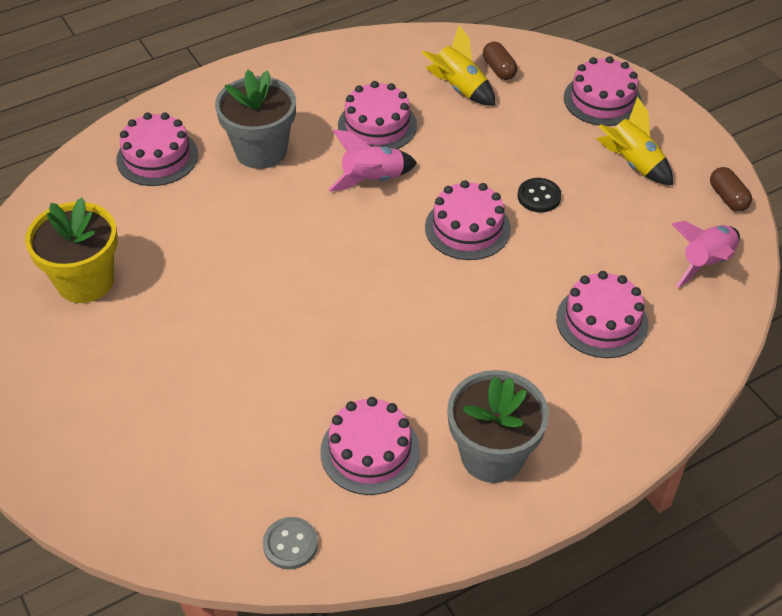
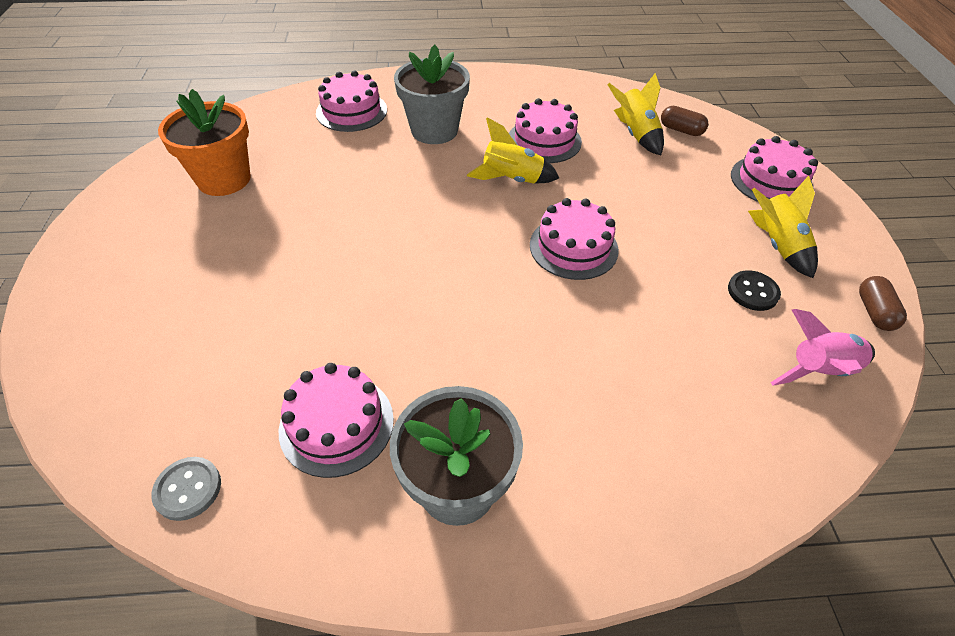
camera: 25 degrees right, 0 degrees up
yellow flower pot [25,197,118,303] -> orange flower pot [158,89,251,196]
pink rocket [329,129,417,191] -> yellow rocket [467,118,559,184]
brown capsule [483,41,517,80] -> brown capsule turned 60 degrees counterclockwise [661,106,708,136]
black button [518,178,561,213] -> black button moved to [728,270,781,311]
pink cake [556,271,648,358] -> none

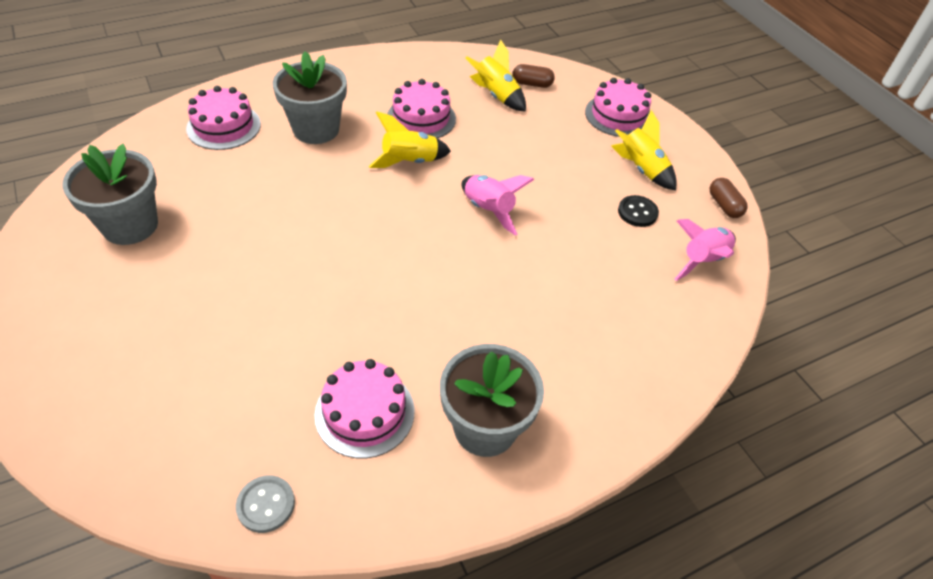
camera: 25 degrees left, 0 degrees up
orange flower pot [158,89,251,196] -> grey flower pot [62,144,158,245]
pink cake [530,198,619,280] -> pink rocket [462,175,534,236]

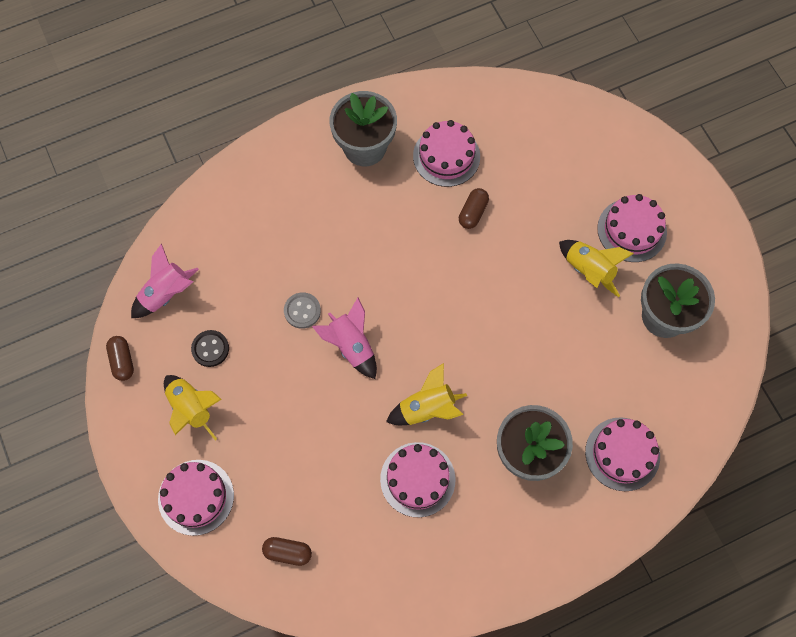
camera: 175 degrees left, 20 degrees up
grey button [236,476,295,533] -> grey button moved to [284,292,321,329]
yellow rocket [466,39,526,112] -> yellow rocket moved to [559,240,634,297]
none -> brown capsule [459,188,489,229]
none -> pink cake [597,194,667,262]

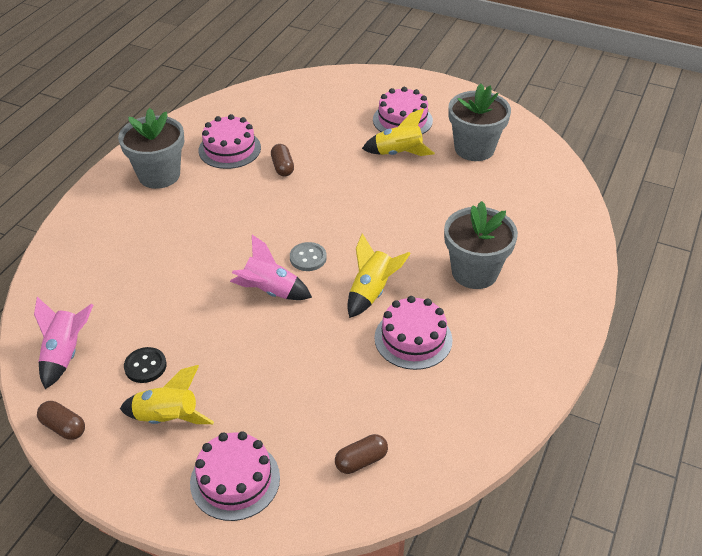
camera: 40 degrees left, 25 degrees down
grey button [284,292,321,329] -> grey button moved to [290,242,327,271]
pink cake [585,417,660,491] -> none

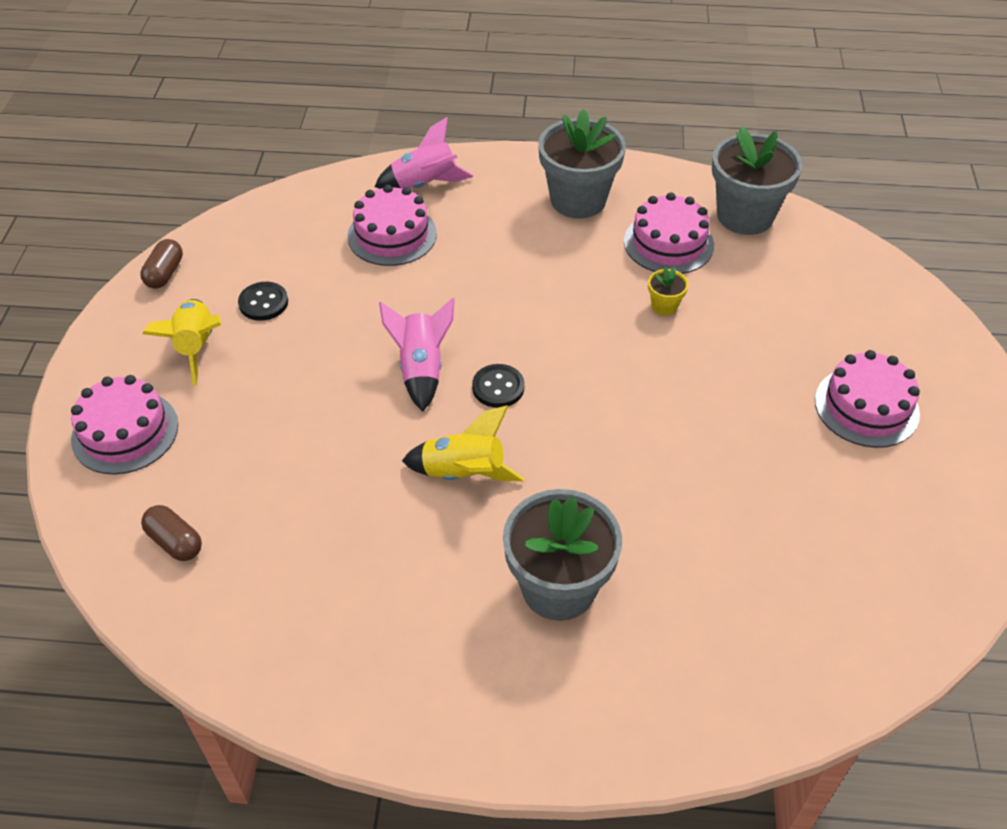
camera: 70 degrees right, 5 degrees up
pink rocket [34,297,93,389] -> pink rocket moved to [375,117,473,189]
brown capsule [271,144,294,176] -> yellow flower pot [648,267,689,316]
grey button [290,242,327,271] -> black button [472,364,525,408]
yellow rocket [362,108,435,156] -> none
pink cake [374,296,452,370] -> pink cake moved to [347,185,437,266]
grey flower pot [448,84,511,161] -> grey flower pot moved to [712,127,802,235]

